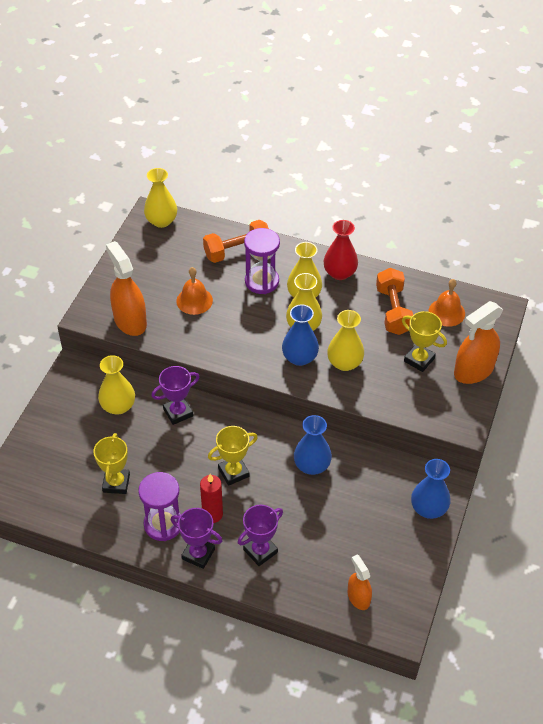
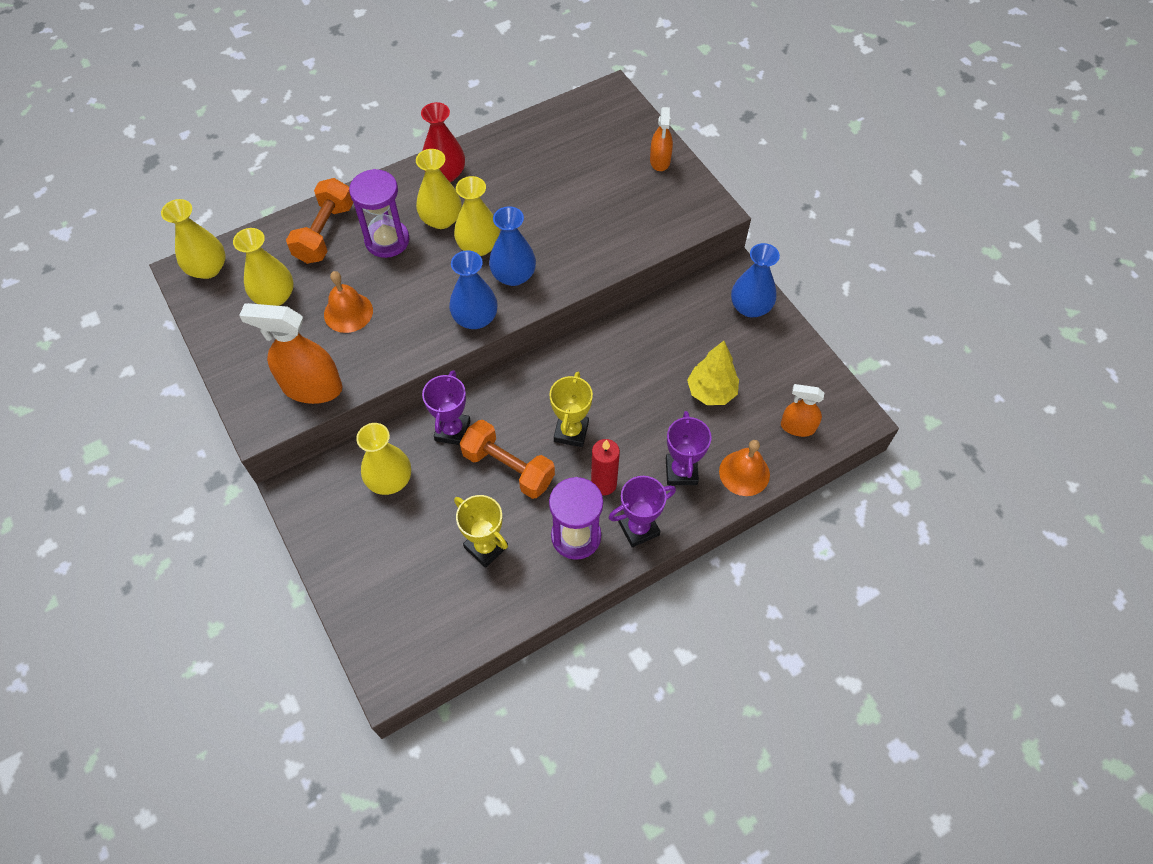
camera: 50 degrees left, 10 degrees up
blue vase [294,415,332,475] -> blue vase moved to [449,250,498,329]
yellow vase [327,310,364,371] -> yellow vase moved to [233,228,294,306]
orange dumbbell [376,268,413,335] -> orange dumbbell moved to [460,420,555,499]
yellow trophy [402,311,447,372] -> none
orange bell [428,279,465,327] -> orange bell moved to [719,440,770,496]
orange spray bottle [454,301,503,384] -> orange spray bottle [650,107,673,171], size x0.58
none -> yellow tree [687,341,739,405]

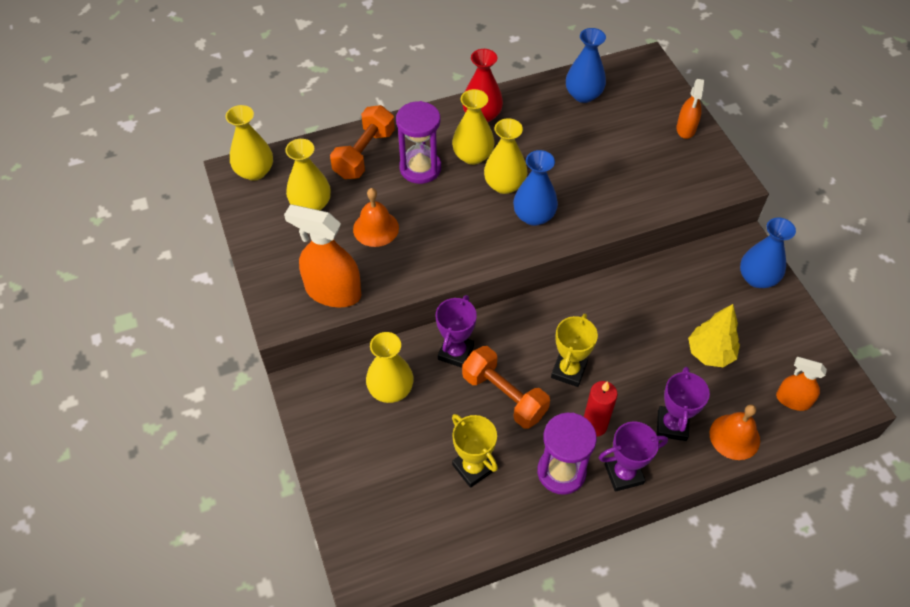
camera: 10 degrees right, 5 degrees down
blue vase [449,250,498,329] -> blue vase moved to [566,28,606,103]

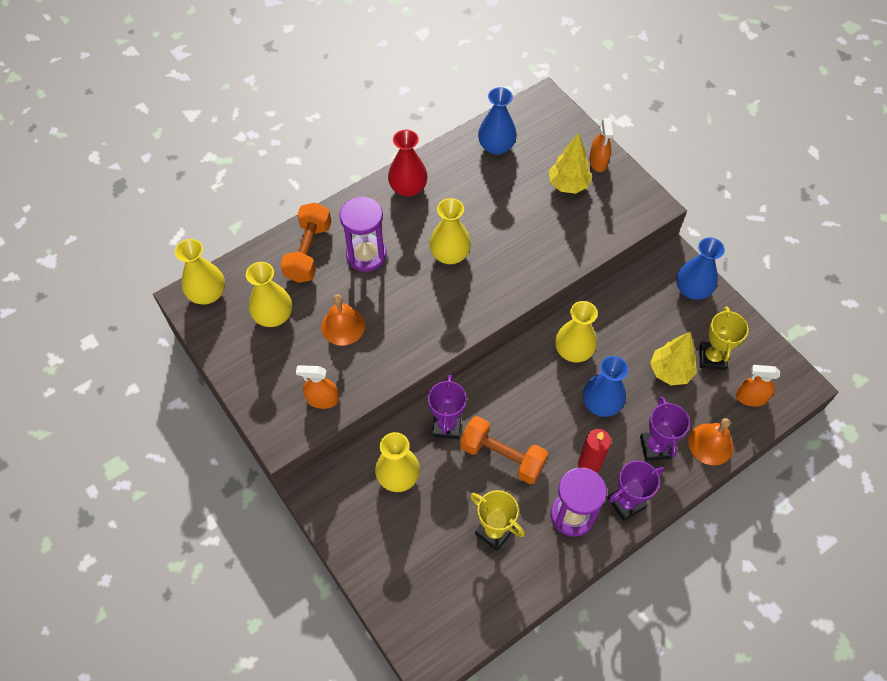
camera: 15 degrees left, 5 degrees up
orange spray bottle [284,204,361,307] -> orange spray bottle [296,365,339,409], size x0.58
yellow vase [452,89,495,165] -> yellow vase moved to [555,301,598,362]
blue vase [513,150,558,226] -> blue vase moved to [583,356,628,417]
yellow trophy [551,314,598,387] -> yellow trophy moved to [699,306,749,370]
none -> yellow tree [549,133,592,194]

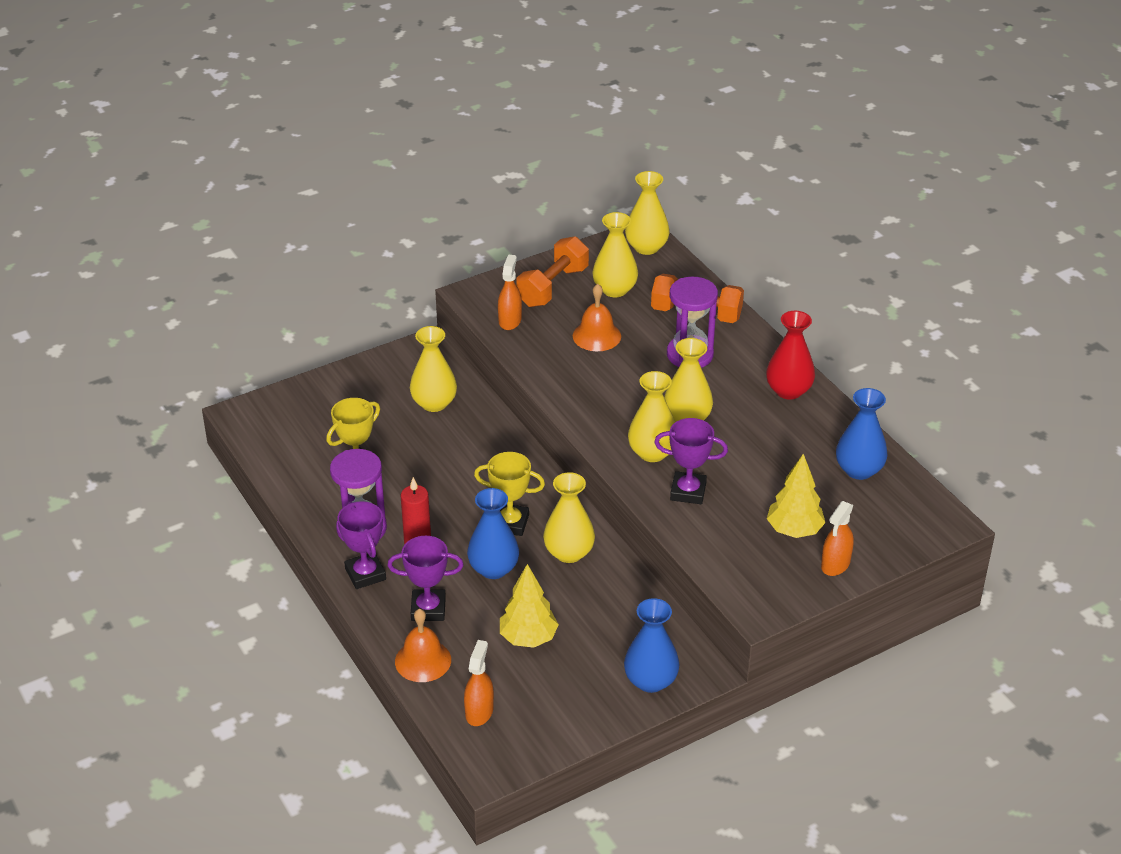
camera: 95 degrees right, 20 degrees down
purple trophy [428,375,467,439] -> purple trophy moved to [654,418,728,504]
orange dumbbell [460,416,548,484] -> orange dumbbell moved to [516,236,589,307]
orange spray bottle [589,118,613,172] -> orange spray bottle turned 60 degrees counterclockwise [821,501,854,576]
yellow trophy [699,306,749,370] -> yellow trophy moved to [474,452,545,536]
none -> yellow vase [628,371,675,462]

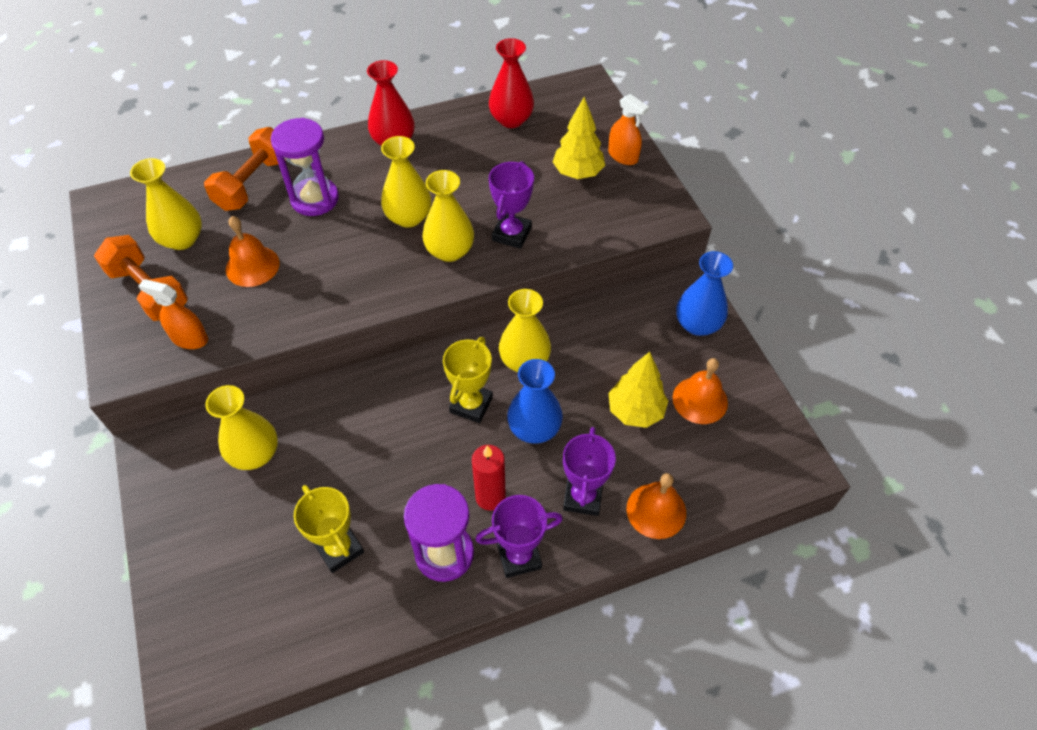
camera: 80 degrees left, 15 degrees up
orange spray bottle [464,640,494,726] -> none
yellow vase [625,171,670,255] -> none
blue vase [836,388,888,480] -> red vase [489,38,534,128]
none -> orange bell [673,358,728,424]

